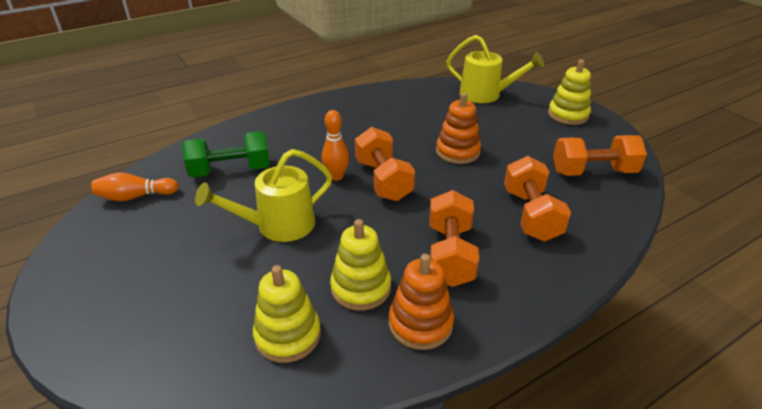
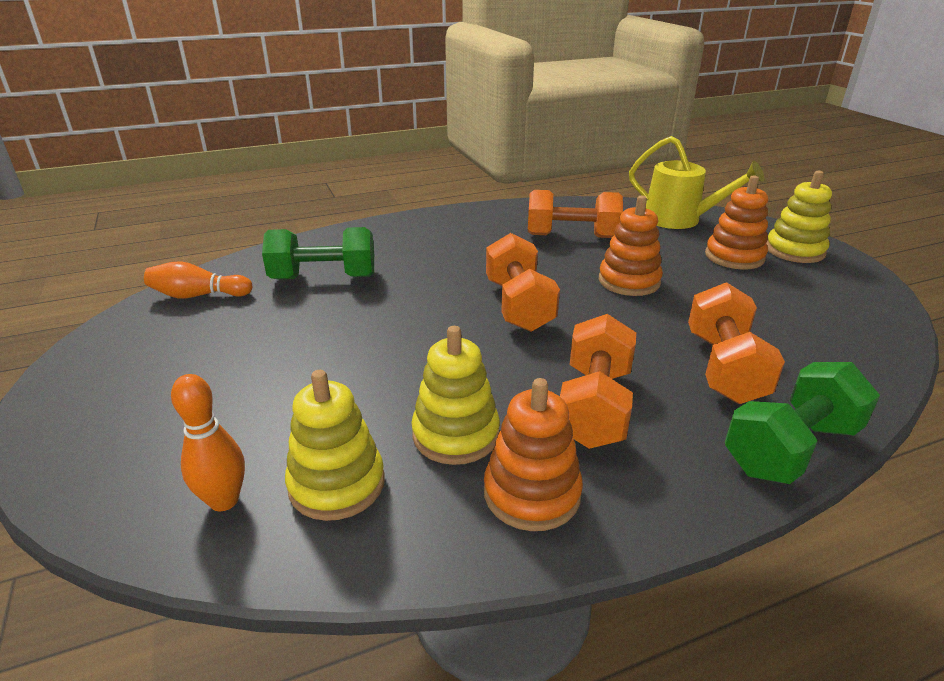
camera: 10 degrees right, 5 degrees down
yellow watering can [195,149,332,242] -> none
orange bowling pin [322,110,349,181] -> orange bowling pin moved to [171,374,245,511]
orange dumbbell [553,135,647,176] -> orange dumbbell moved to [528,190,623,238]
none -> orange stacking toy [705,175,768,270]
none -> green dumbbell [725,362,880,484]

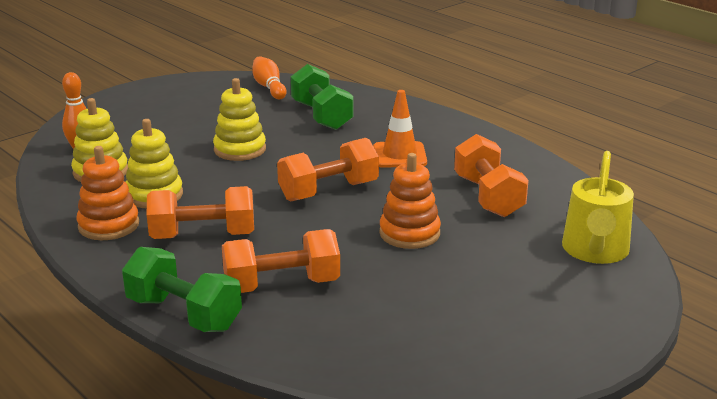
camera: 70 degrees right, 5 degrees down
orange stacking toy [705,175,768,270] -> none
yellow stacking toy [766,171,832,263] -> yellow stacking toy moved to [213,78,266,161]
none -> orange traffic cone [373,90,427,168]

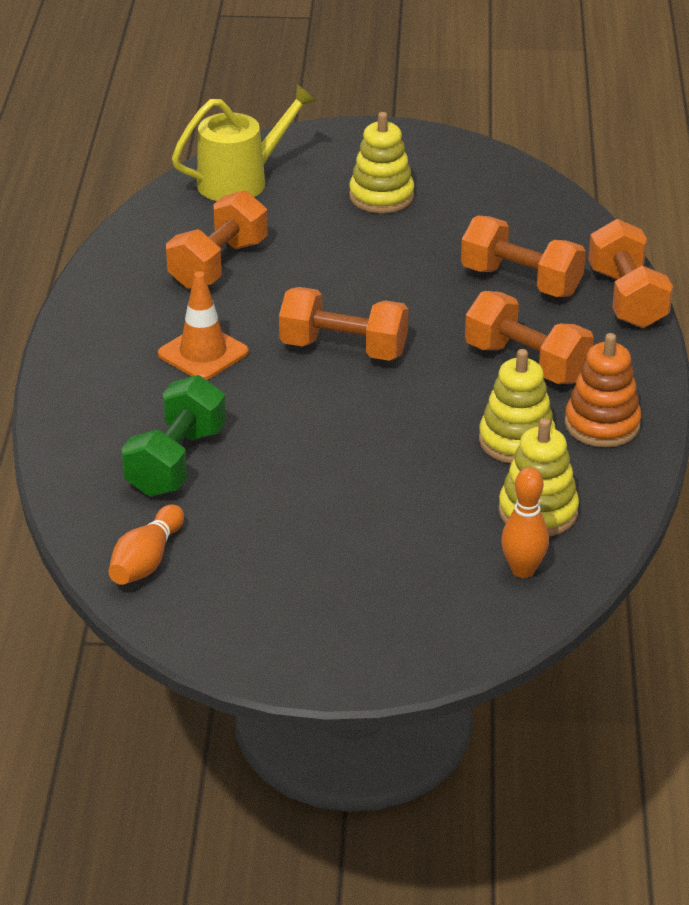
camera: 135 degrees left, 10 degrees up
green dumbbell [122,247,242,332] -> orange dumbbell [588,219,673,328]
yellow stacking toy [213,78,266,161] -> yellow stacking toy moved to [349,112,414,213]
orange stacking toy [379,153,441,249] -> none

